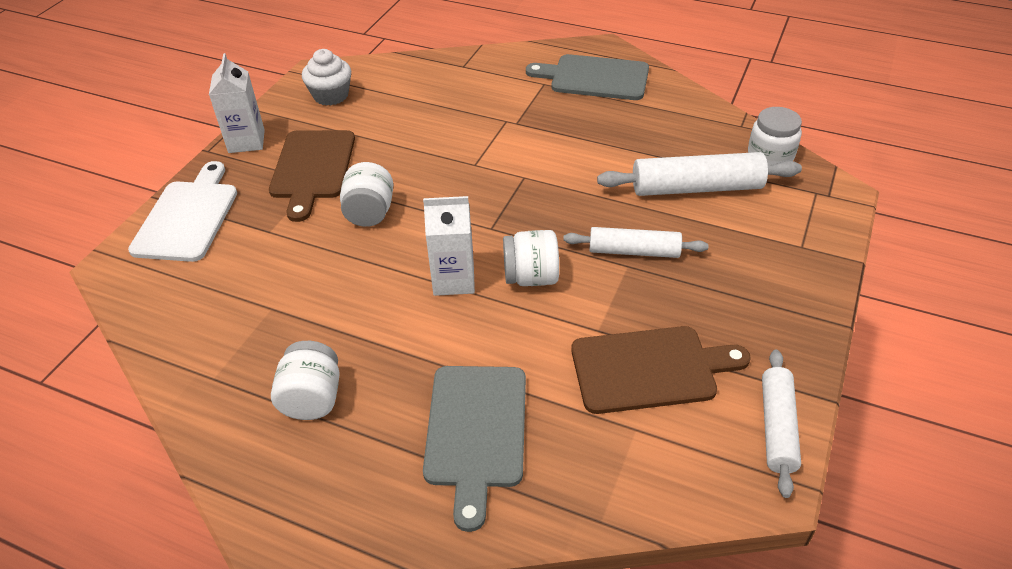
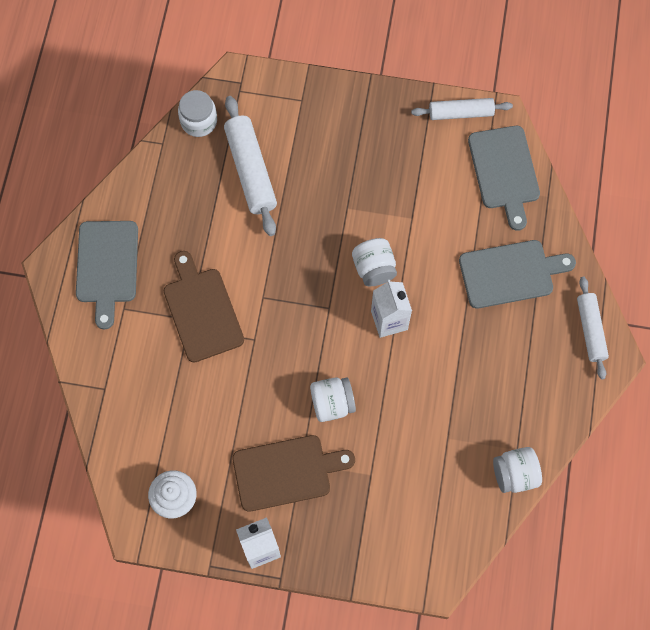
camera: 105 degrees left, 25 degrees up
white cutting board [128,161,237,262] -> none
white jar [271,341,340,420] -> white jar moved to [493,447,542,493]
white rolling pin [563,227,709,258] -> white rolling pin moved to [577,277,609,380]
brown cutting board [571,326,751,414] -> brown cutting board moved to [163,251,244,362]
none -> grey cutting board [468,126,540,231]

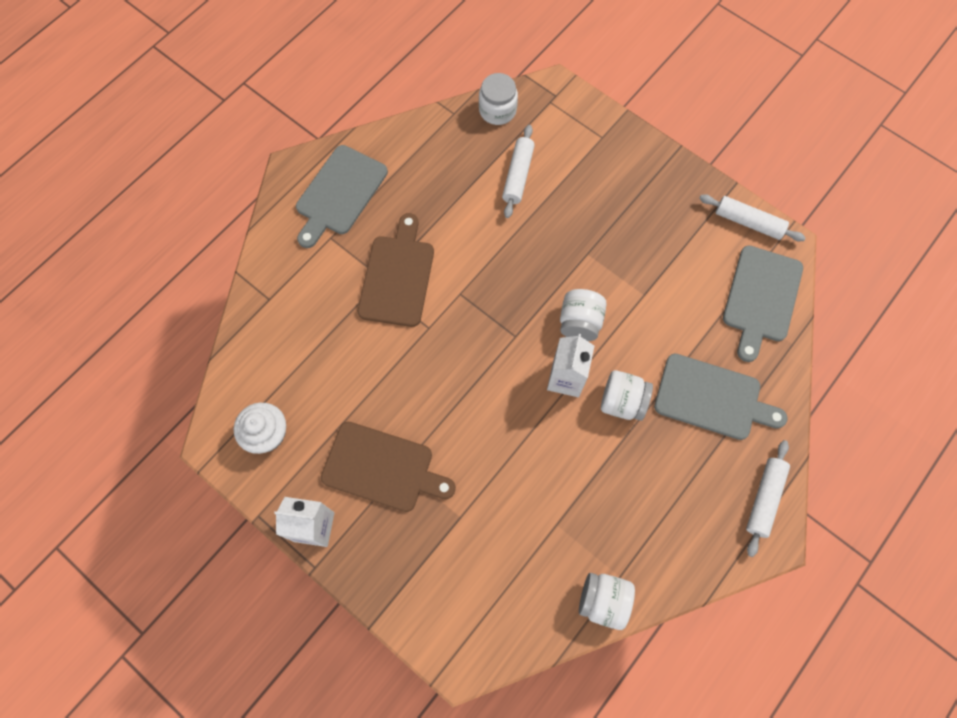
camera: 30 degrees right, 0 degrees up
white rolling pin [224,96,277,236] -> white rolling pin [502,125,535,218], size x0.65
white jar [310,377,356,422] -> white jar moved to [601,370,653,421]

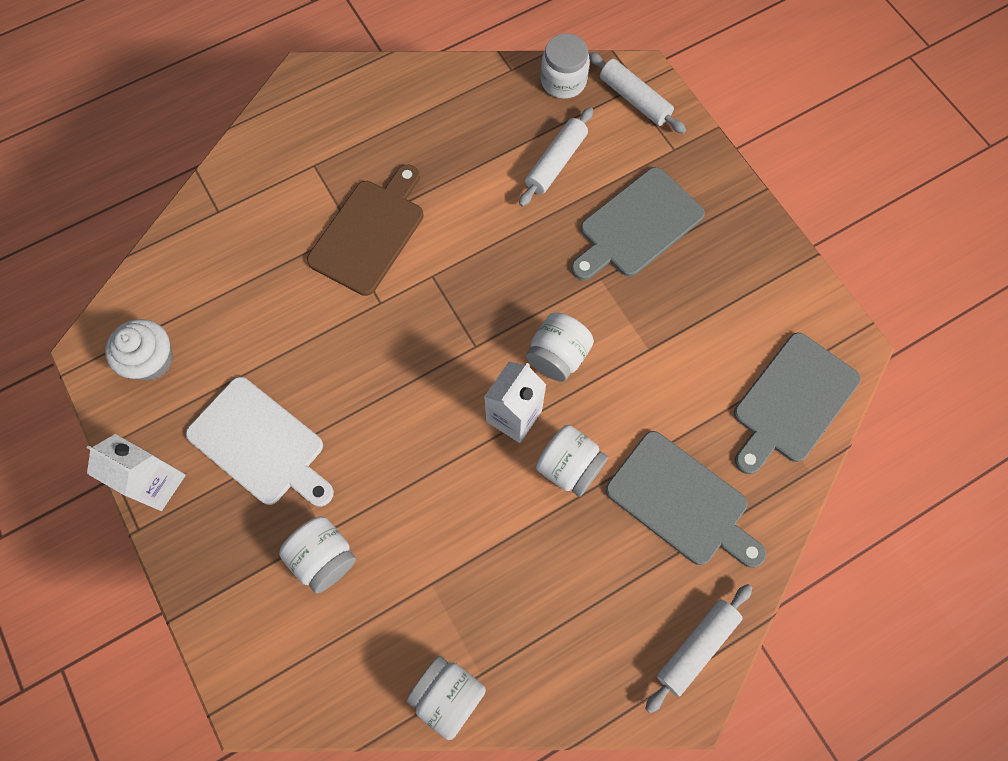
camera: 20 degrees right, 0 degrees up
grey cutting board [296,145,388,248] -> grey cutting board moved to [571,167,705,280]
brown cutting board [321,422,456,512] -> white cutting board [186,377,334,507]
white rolling pin [699,194,806,241] -> white rolling pin moved to [589,52,686,134]
none -> white jar [279,517,356,594]

